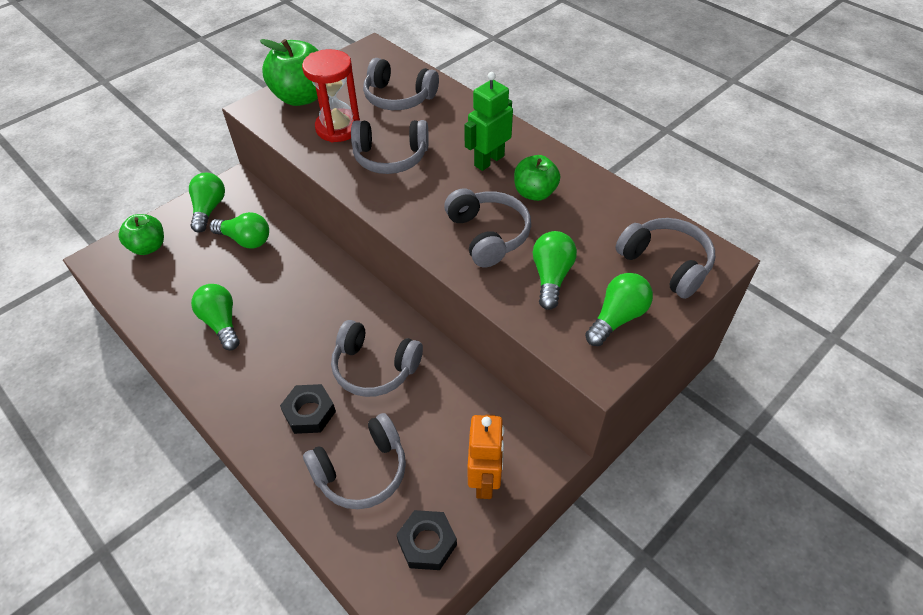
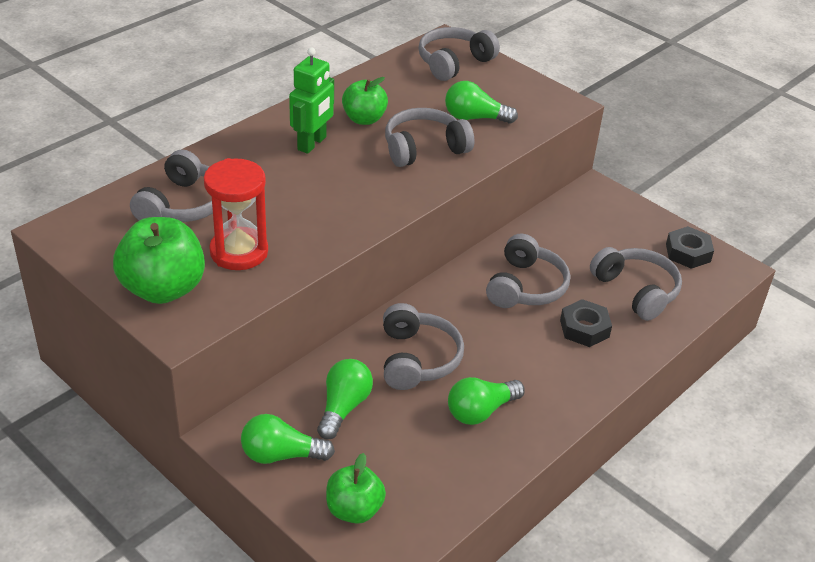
camera: 95 degrees left, 10 degrees down
grey headphones [351,120,429,174] -> grey headphones moved to [383,303,464,390]
green robot [464,72,513,171] -> green robot turned 105 degrees counterclockwise [289,47,334,154]
orange robot [468,415,504,499] -> none
green light bulb [585,273,653,346] -> none

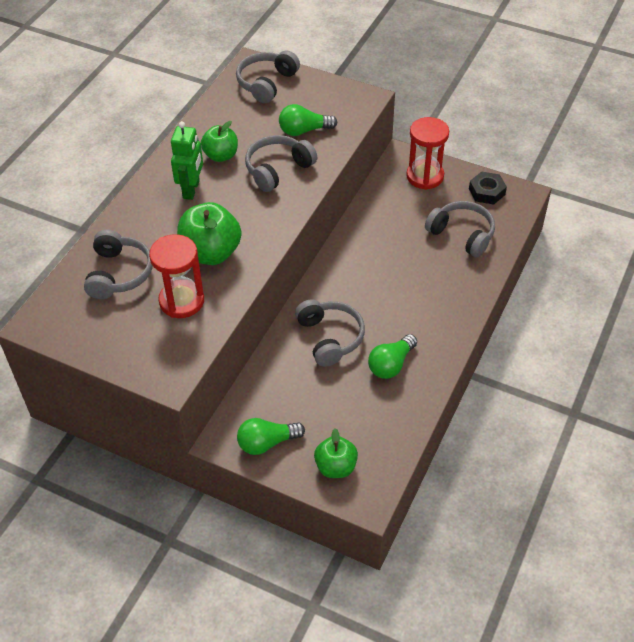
camera: 15 degrees left, 10 degrees up
green apple [113,217,205,304] -> green apple moved to [177,202,242,265]
green light bulb [317,359,373,440] -> none
grey headphones [486,233,570,308] -> none
black nut [560,299,612,347] -> none
none -> red hourglass [406,117,449,190]

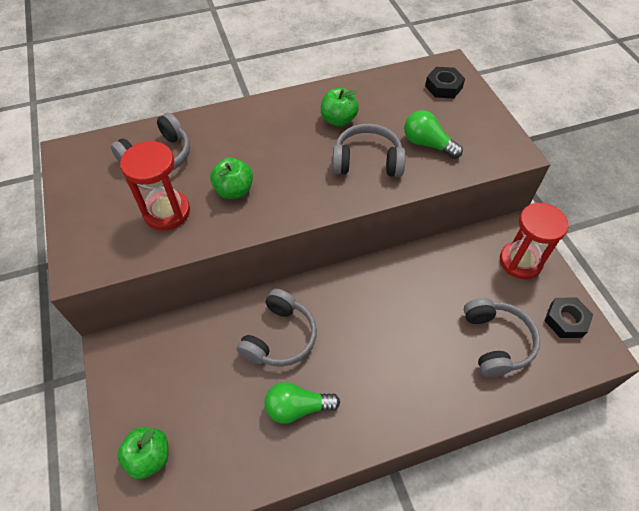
camera: 45 degrees right, 5 degrees up
green robot [171,121,203,200] -> none
green apple [177,202,242,265] -> green apple [210,158,253,199], size x0.63
grey headphones [236,50,300,103] -> black nut [425,67,465,99]
green light bulb [237,418,305,455] -> none

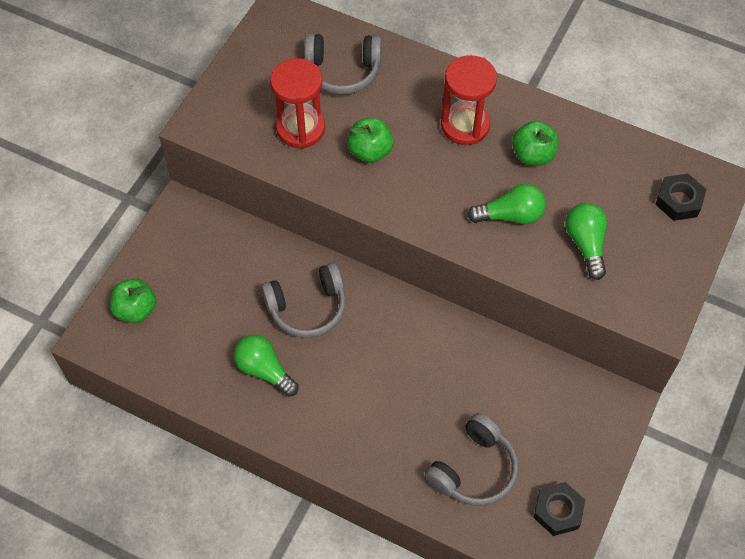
camera: 45 degrees right, 5 degrees up
grey headphones [332,124,406,177] -> green light bulb [467,184,546,224]
red hourglass [500,202,569,279] -> red hourglass moved to [441,55,497,145]

